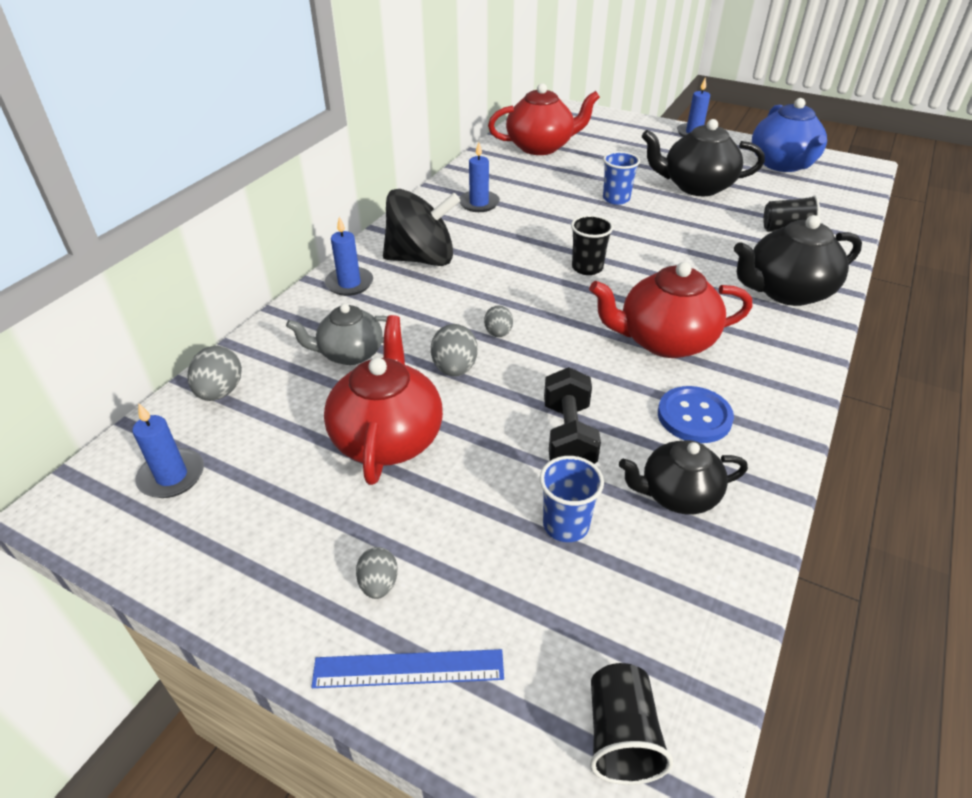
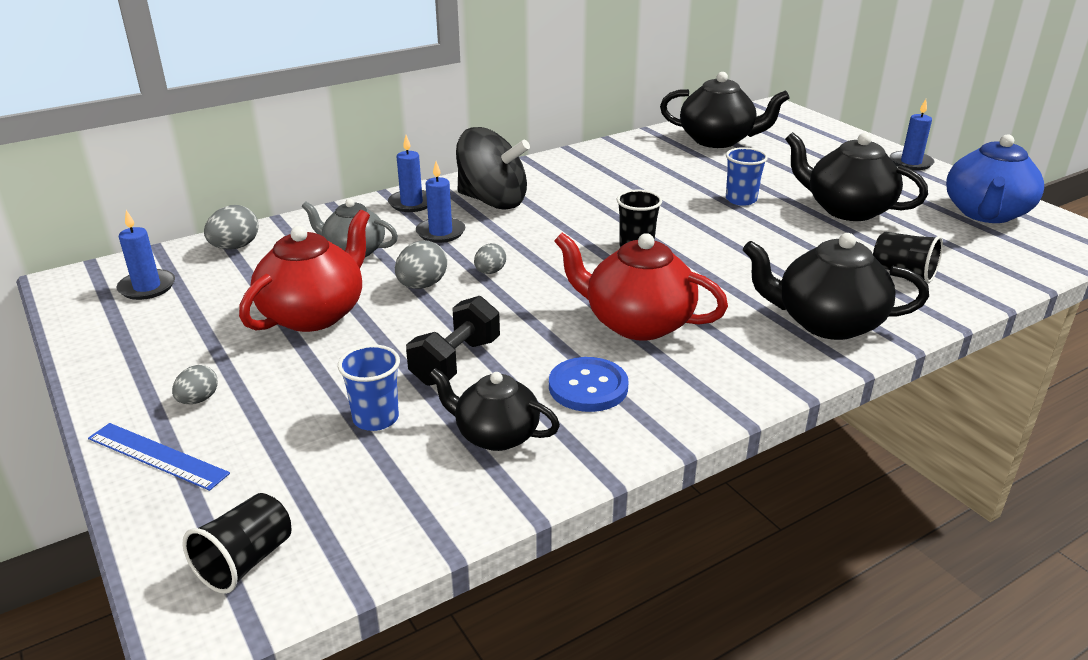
camera: 30 degrees right, 10 degrees down
blue candle [459,142,500,212] -> blue candle moved to [416,161,465,243]
red teapot [488,83,600,155] -> black teapot [660,72,790,148]

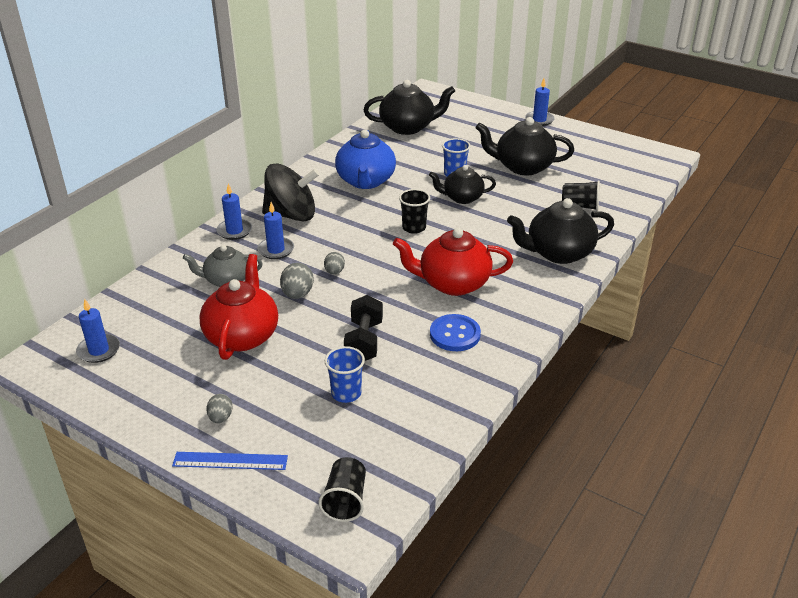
camera: 25 degrees left, 5 degrees up
grey egg [204,205,258,250] -> none
black teapot [429,368,560,451] -> black teapot moved to [429,165,496,204]
blue teapot [946,134,1044,223] -> blue teapot moved to [335,129,396,189]

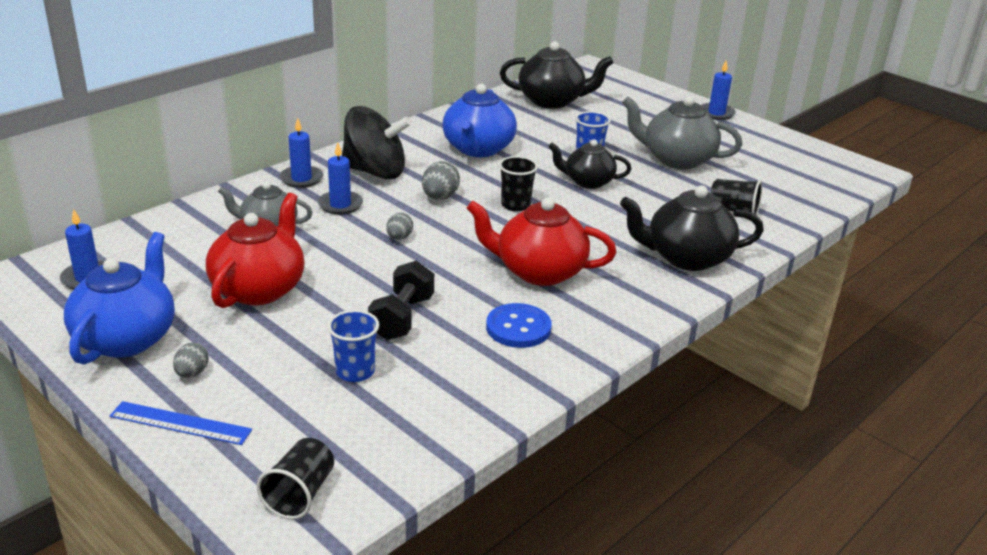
camera: 10 degrees right, 5 degrees down
grey egg [280,263,314,299] -> grey egg moved to [422,161,460,200]
black teapot [476,117,574,175] -> grey teapot [622,96,742,169]
none -> blue teapot [64,232,175,365]

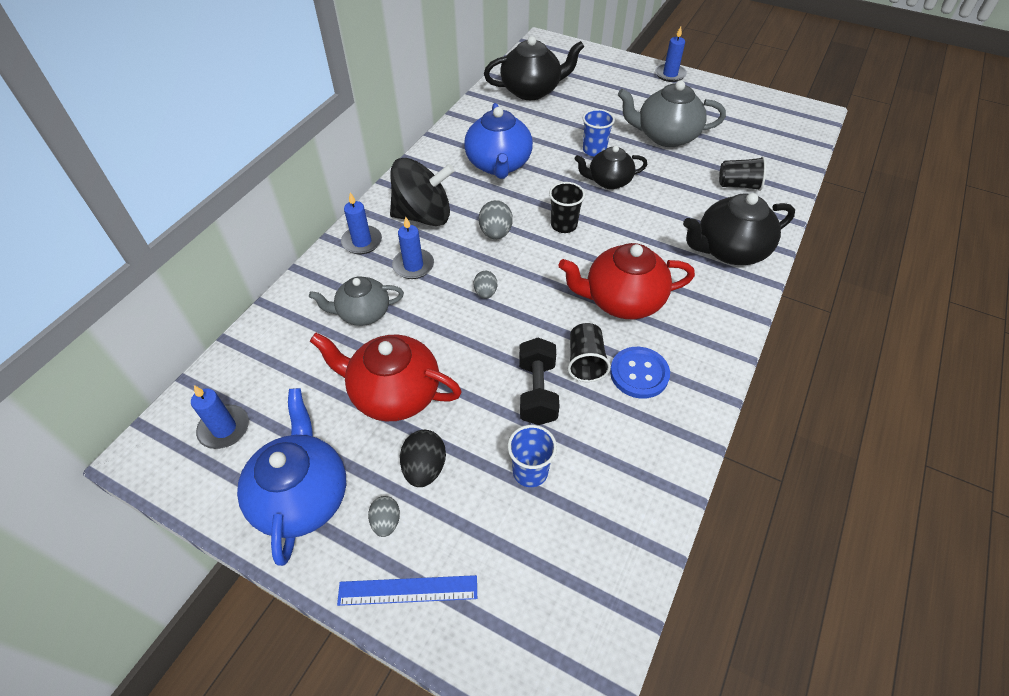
camera: 15 degrees left, 20 degrees up
red teapot [206,193,305,308] -> red teapot turned 75 degrees counterclockwise [310,333,462,421]
black cup [257,438,334,520] -> black cup moved to [568,323,611,382]
none -> black egg [400,430,446,487]

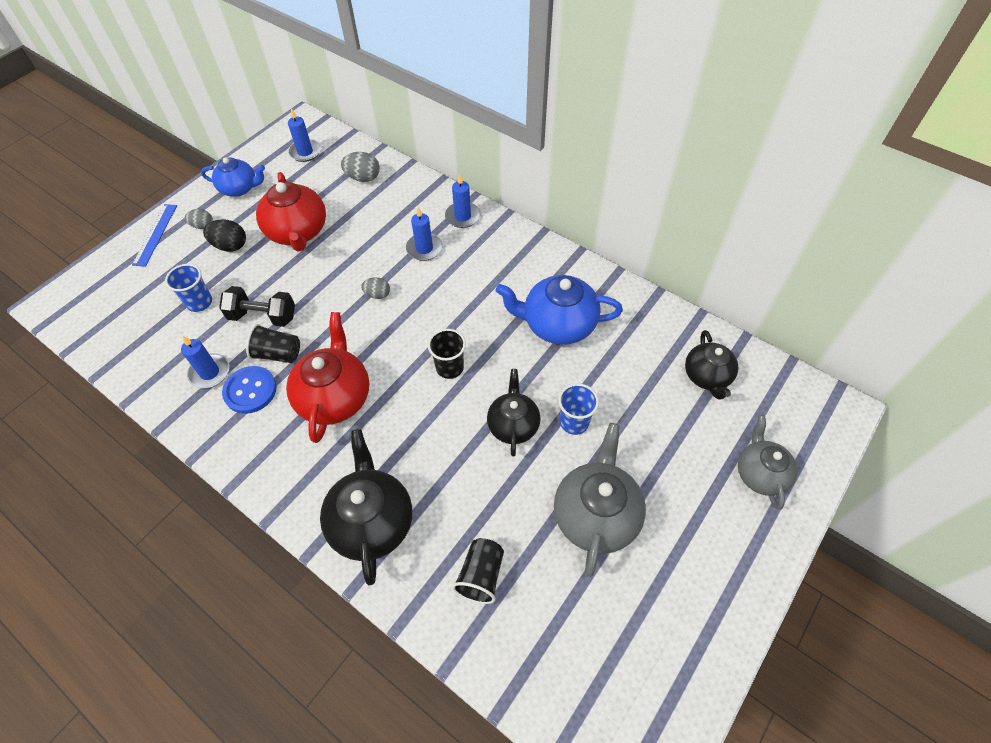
camera: 100 degrees right, 5 degrees up
blue teapot [237,388,346,566] -> blue teapot [201,157,265,196], size x0.65
grey teapot [309,276,404,326] -> grey teapot moved to [738,415,798,510]
red teapot [310,333,462,421] -> red teapot turned 135 degrees clockwise [256,172,326,252]
black spinning top [390,158,455,226] -> none
grey egg [479,200,513,240] -> grey egg moved to [341,152,380,182]
black teapot [484,36,584,100] -> black teapot [685,330,738,400], size x0.65
blue candle [655,27,687,82] -> blue candle moved to [181,336,229,388]

